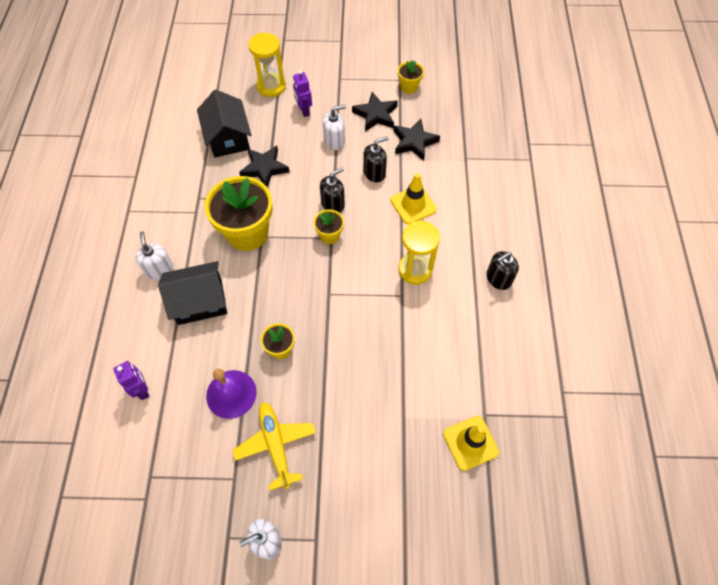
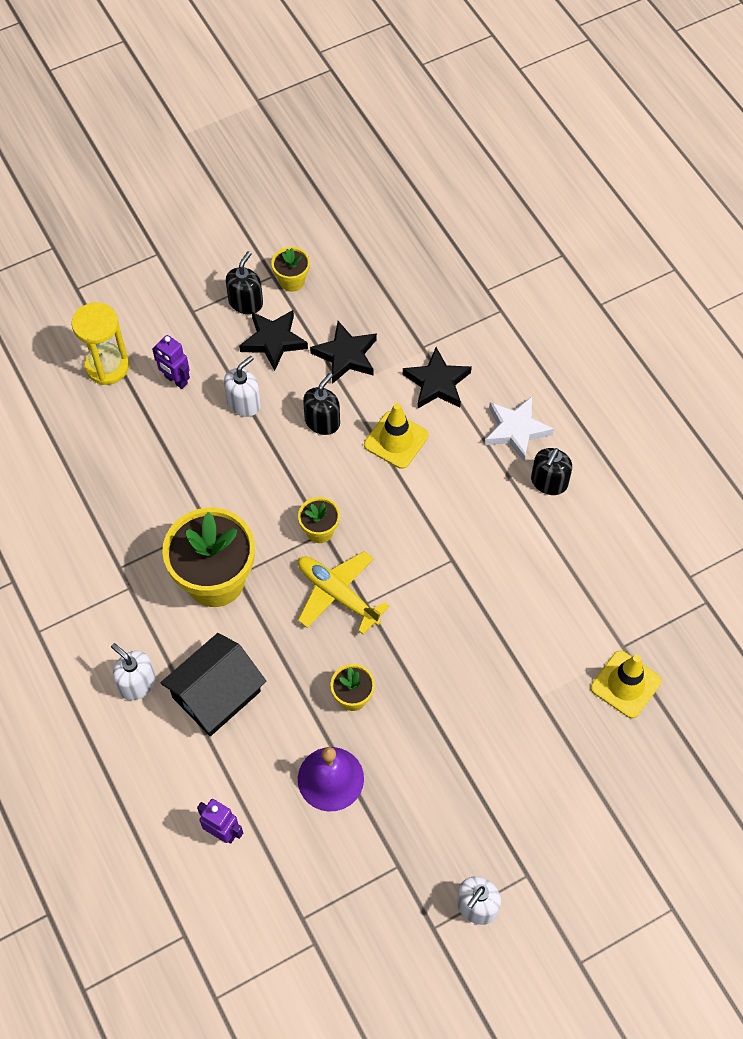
camera: 30 degrees left, 0 degrees up
black house [197,89,251,158] -> none
yellow plane [232,402,316,491] -> yellow plane moved to [298,551,390,634]
black star [239,146,289,187] -> black star moved to [403,347,472,409]
black soap dispenser [320,168,345,213] -> black soap dispenser moved to [226,251,263,314]
yellow hourglass [398,221,440,284] -> none
none -> white star [484,396,554,461]

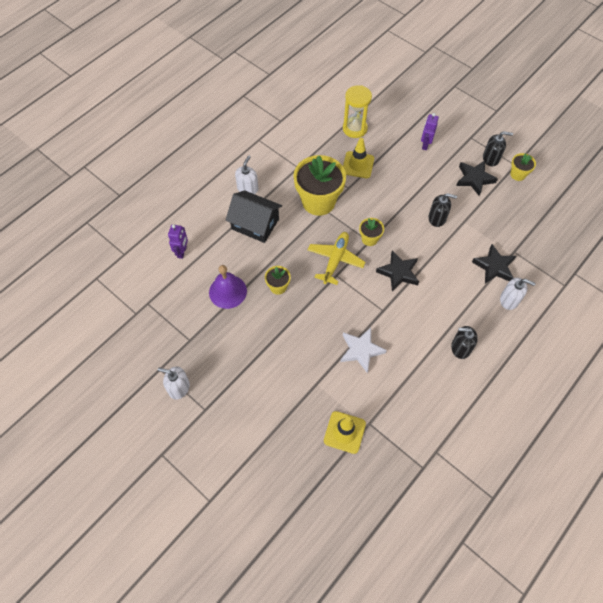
camera: 70 degrees right, 0 degrees up
yellow hourglass [72,302,129,385] -> yellow hourglass moved to [343,85,372,138]
white soap dispenser [224,356,261,417] -> white soap dispenser moved to [500,278,536,310]
black star [310,321,377,384] -> black star moved to [376,250,419,292]
yellow traffic cone [364,403,429,469] -> yellow traffic cone moved to [343,138,374,178]
white star [484,396,554,461] -> white star moved to [340,328,387,373]

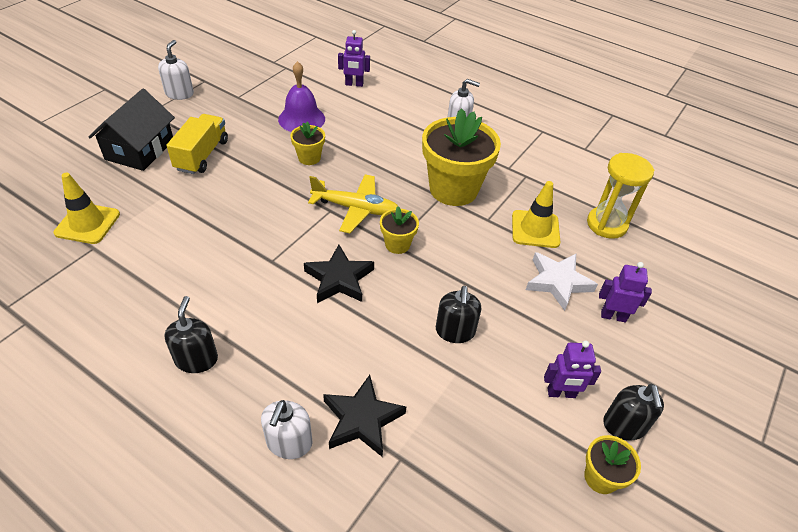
camera: 80 degrees right, 15 degrees down
black house [225,190,282,243] -> black house moved to [89,89,175,171]
white star [340,328,387,373] -> white star moved to [526,252,598,311]
black star [456,161,498,196] -> purple robot [544,340,601,398]
none -> yellow truck [166,114,228,174]

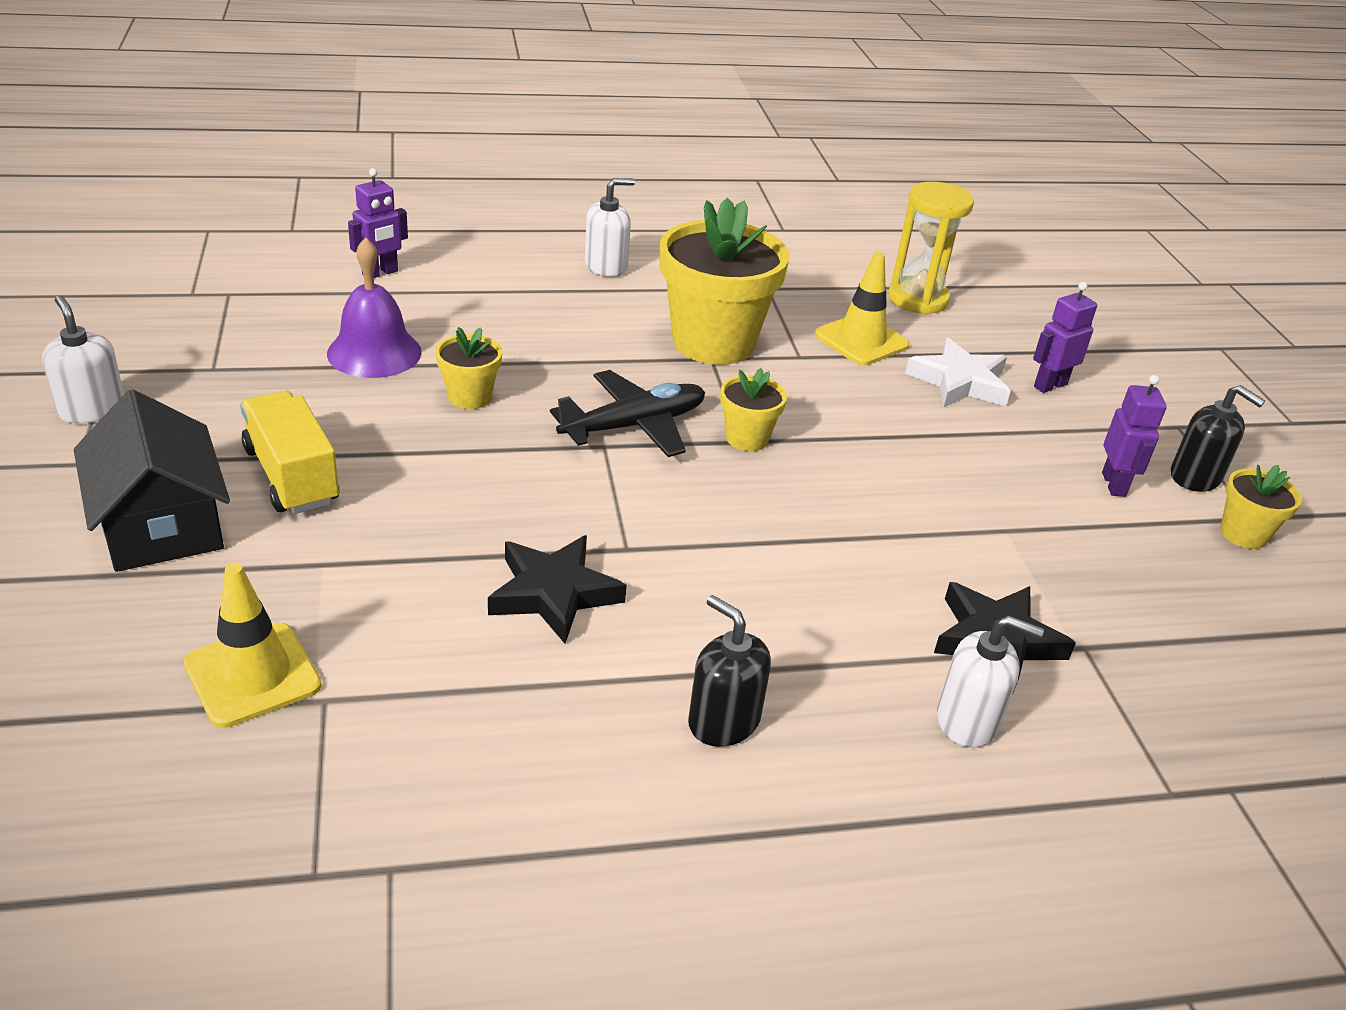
camera: 45 degrees left, 10 degrees down
white soap dispenser [261,400,312,459] -> white soap dispenser turned 45 degrees counterclockwise [937,615,1044,748]
black star [304,245,374,303] -> black star moved to [488,535,627,643]
yellow plane [308,174,398,233] -> black plane [550,370,705,457]
black soap dispenser [436,286,481,343] -> none
purple robot [544,340,601,398] -> purple robot turned 45 degrees counterclockwise [1102,375,1167,497]

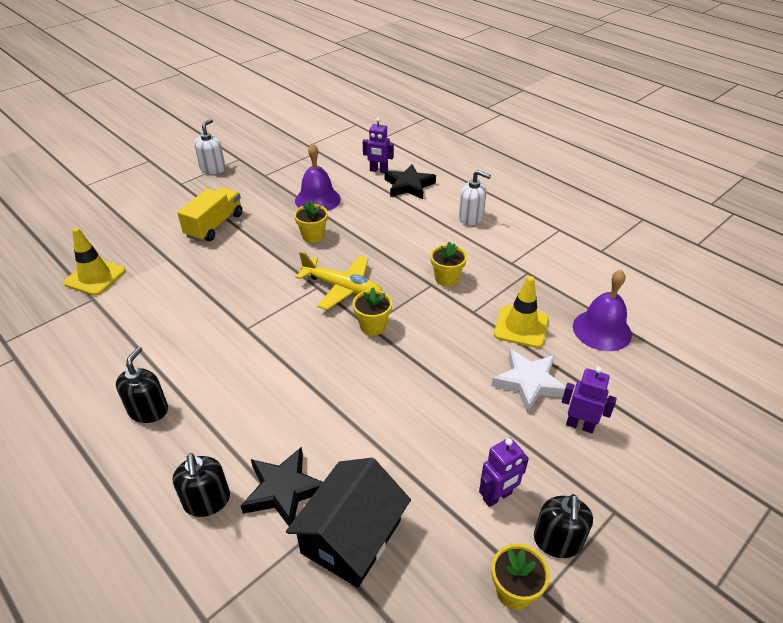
camera: 60 degrees right, 5 degrees up
black house [74,389,230,572] -> black house moved to [286,458,411,588]
black star [488,535,627,643] -> black star moved to [384,164,436,199]
black plane [550,370,705,457] -> yellow plane [296,251,383,310]
yellow flower pot [660,197,790,365] -> yellow flower pot [431,241,467,287], size x0.47
yellow hourglass [888,182,974,315] -> purple bell [573,270,632,351]
white soap dispenser [937,615,1044,748] -> black soap dispenser [173,453,230,517]

